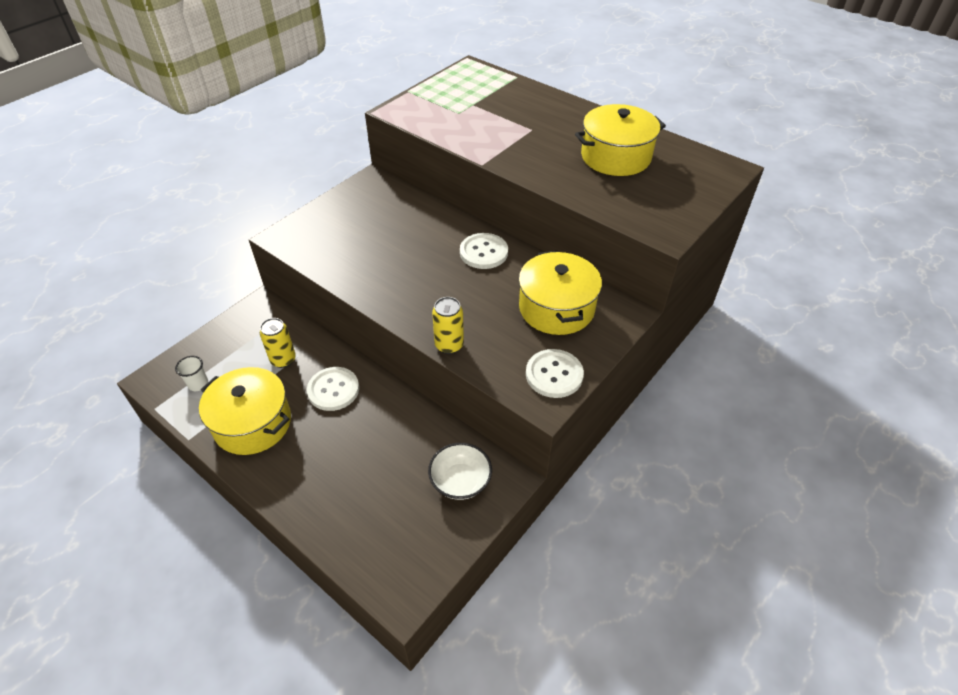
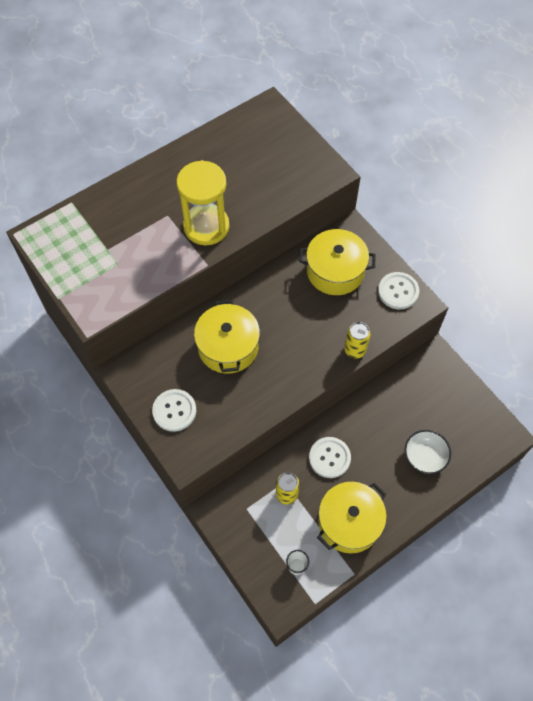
camera: 75 degrees left, 15 degrees up
white bowl [428,443,492,500] -> white bowl moved to [405,430,451,474]
white button [460,233,508,269] -> white button moved to [152,389,196,432]
yellow pot [575,104,666,176] -> yellow pot moved to [194,300,260,373]
none -> yellow hourglass [176,160,229,245]

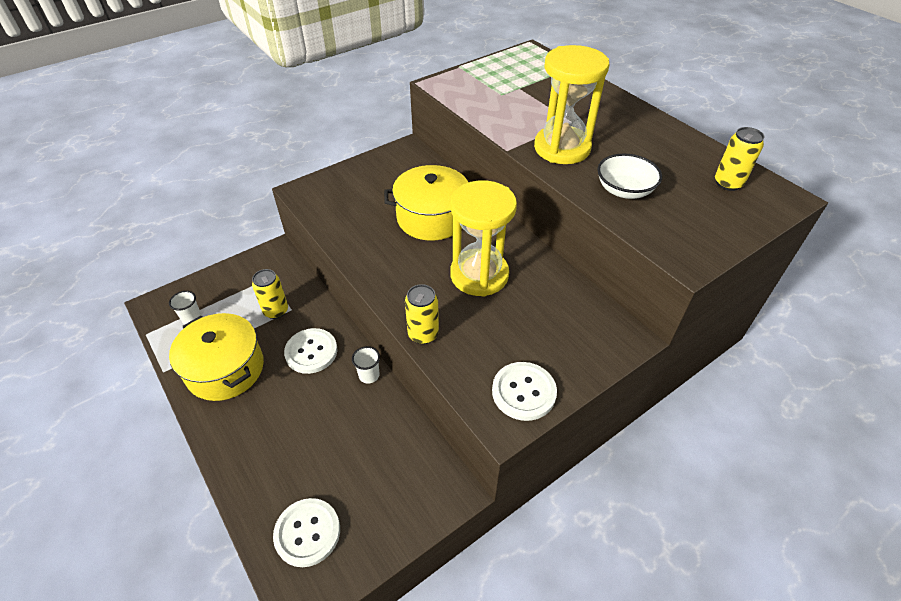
camera: 90 degrees right, 15 degrees down
white button [152,389,196,432] -> white button moved to [273,498,340,567]
yellow pot [299,229,376,295] -> none
white bowl [405,430,451,474] -> white bowl moved to [597,154,662,199]
none -> white cup [352,346,380,384]
none -> yellow hourglass [450,180,517,297]
none -> yellow can [715,127,765,191]

